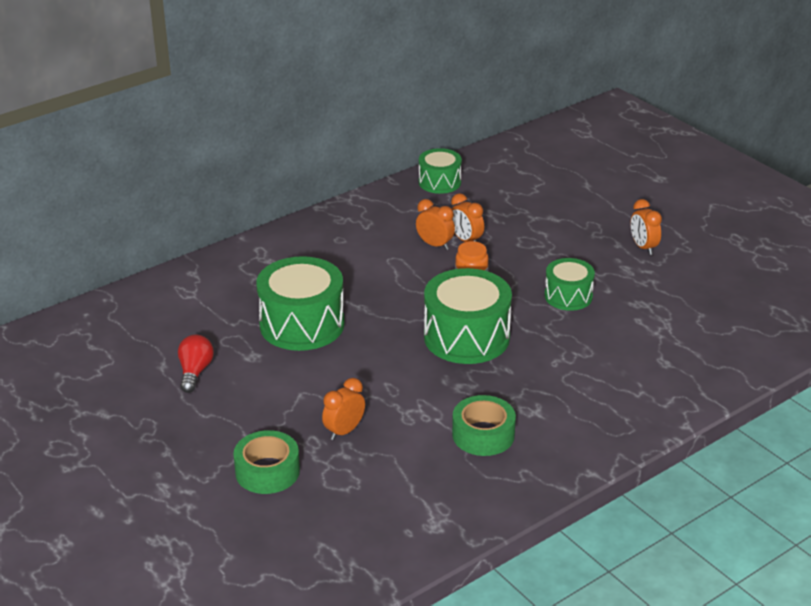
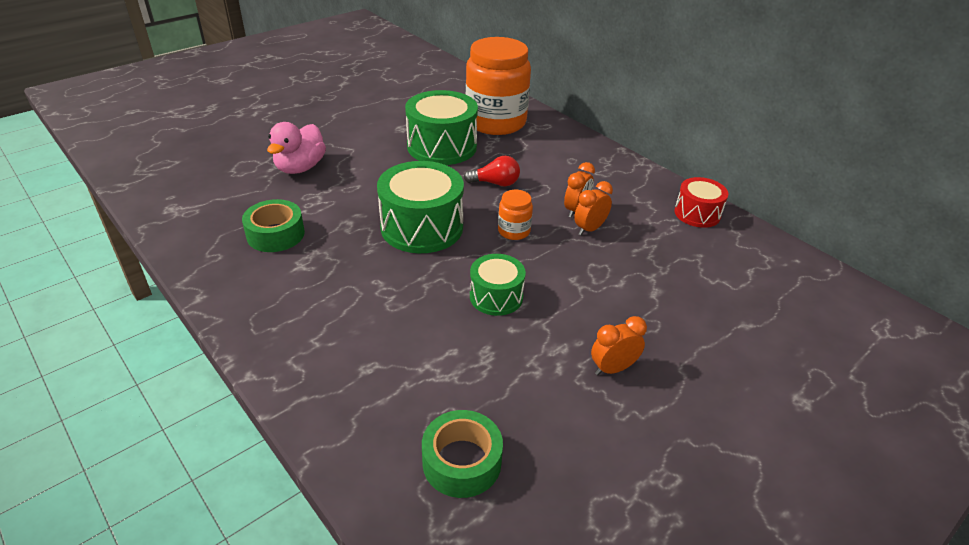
camera: 85 degrees right, 5 degrees up
red light bulb [178,335,214,393] -> red light bulb moved to [464,156,520,187]
green tape [233,430,300,494] -> green tape moved to [422,410,503,498]
orange clock [322,378,365,440] -> pink duck [267,122,326,174]
green drum [419,148,462,194] -> red drum [674,177,729,228]
none -> orange jar [465,37,531,135]

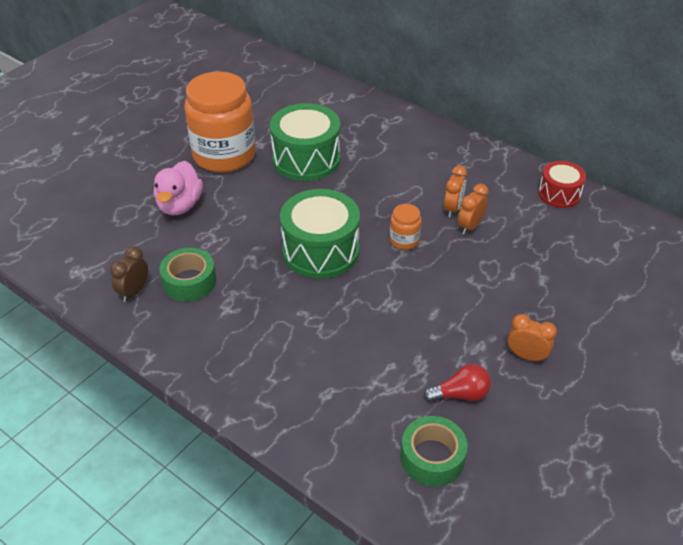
camera: 10 degrees left, 5 degrees up
red light bulb [464,156,520,187] -> red light bulb moved to [423,364,491,402]
orange jar [465,37,531,135] -> orange jar moved to [184,71,256,173]
green drum [470,254,526,316] -> none
orange clock [591,316,647,375] -> orange clock turned 60 degrees clockwise [508,314,557,362]
none -> brown clock [110,246,148,302]

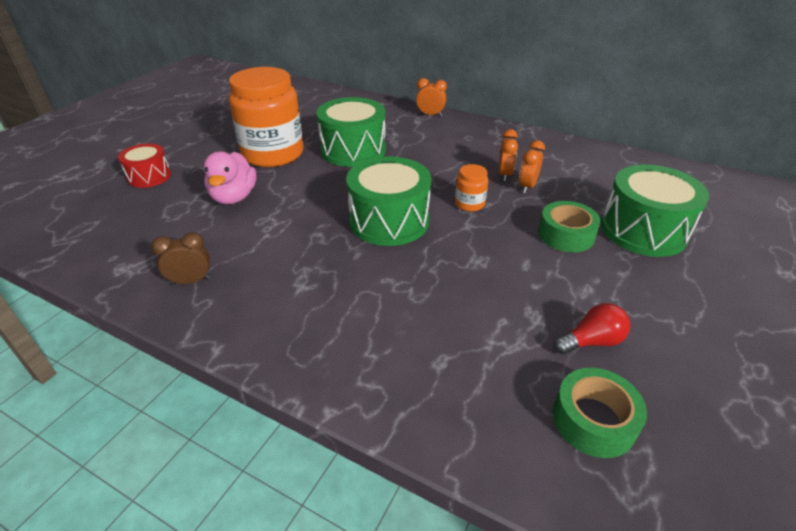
camera: 10 degrees left, 5 degrees down
brown clock [110,246,148,302] -> brown clock turned 60 degrees clockwise [152,232,211,285]
green tape [159,248,216,301] -> green tape moved to [538,201,601,253]
orange clock [508,314,557,362] -> orange clock moved to [416,78,447,117]
red drum [539,161,586,208] -> red drum moved to [118,143,171,188]
none -> green drum [601,165,709,257]

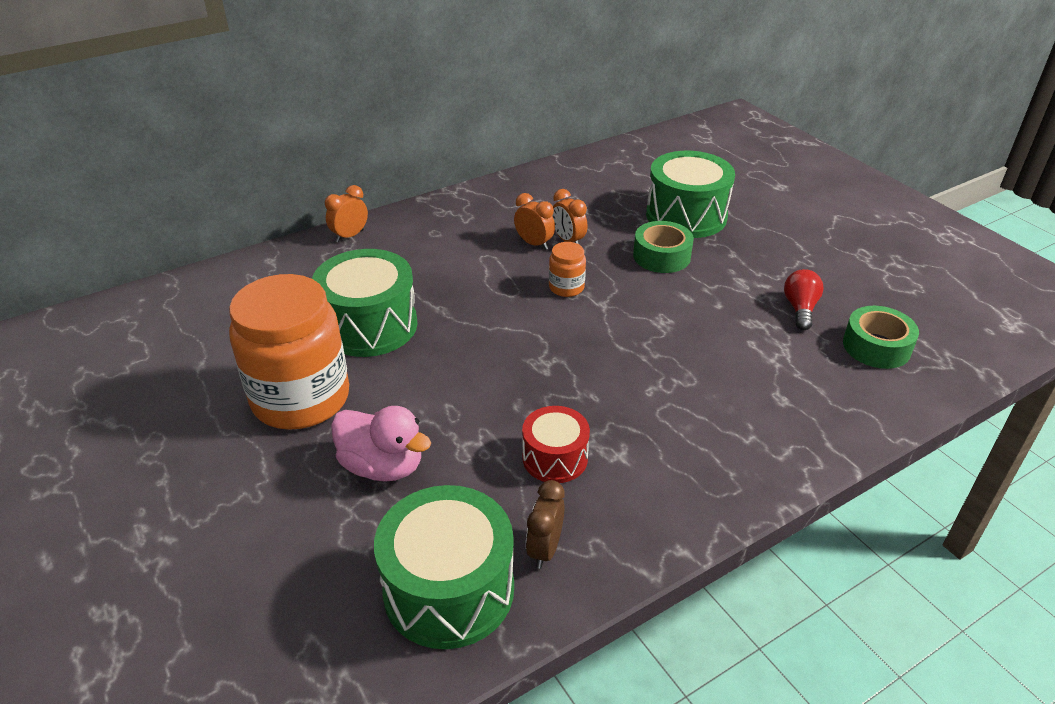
camera: 60 degrees left, 0 degrees up
red drum [118,143,171,188] -> red drum moved to [522,406,590,483]
green drum [346,157,431,246] -> green drum moved to [374,485,514,649]

